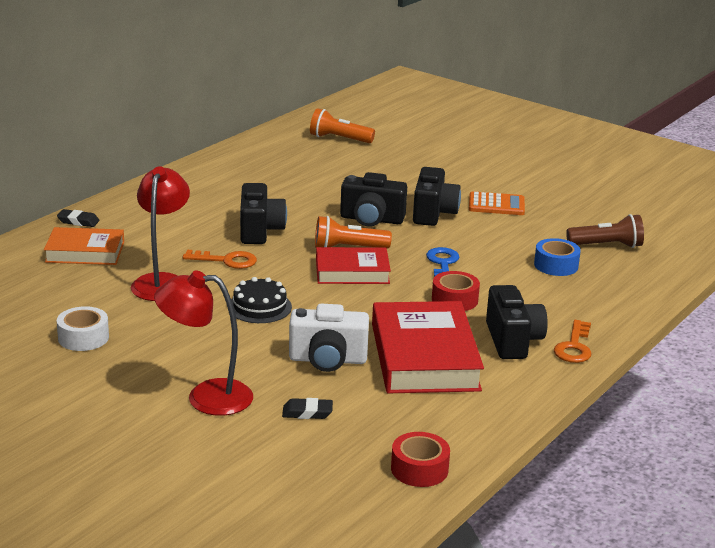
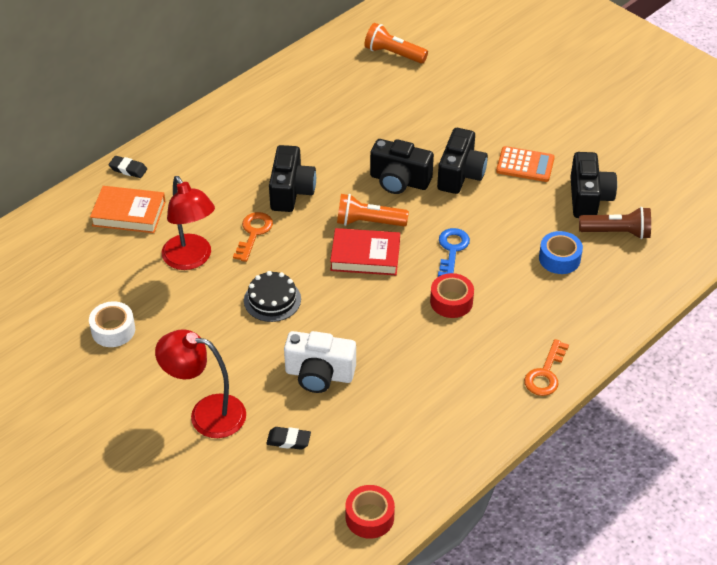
camera: 10 degrees right, 20 degrees up
red lamp [131,166,190,301] -> red lamp turned 135 degrees clockwise [162,176,215,270]
orange key [183,250,257,269] -> orange key turned 90 degrees counterclockwise [233,212,273,262]
red book [372,301,484,393] -> none
black camera [486,285,548,359] -> black camera moved to [570,152,617,218]

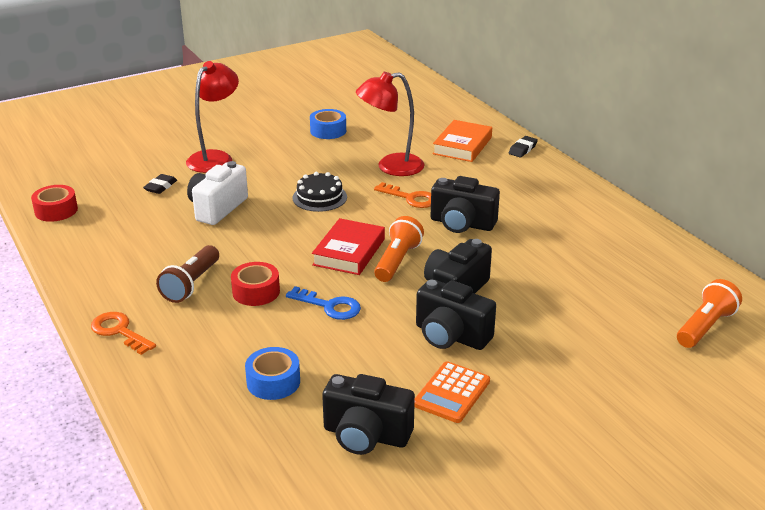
camera: 105 degrees right, 15 degrees down
white tape [89,301,135,347] -> blue tape [310,109,346,139]
brown flashlight [579,207,651,239] -> brown flashlight moved to [156,245,219,303]

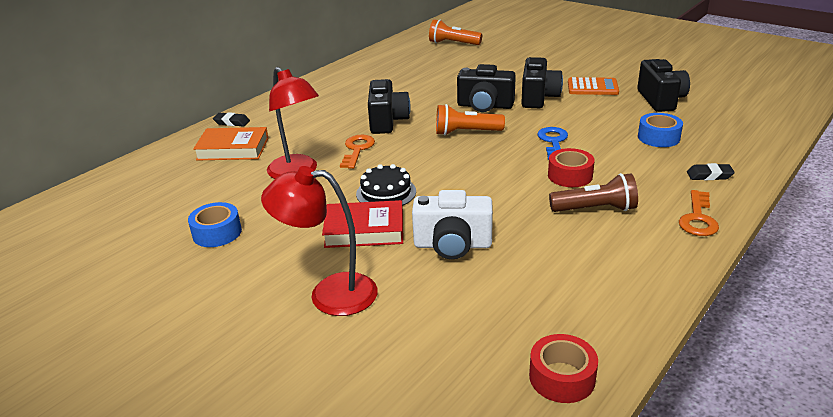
camera: 110 degrees left, 0 degrees up
black eraser [143,174,177,194] -> black eraser moved to [687,163,735,180]
red book [312,218,385,275] -> red book moved to [322,200,403,248]

